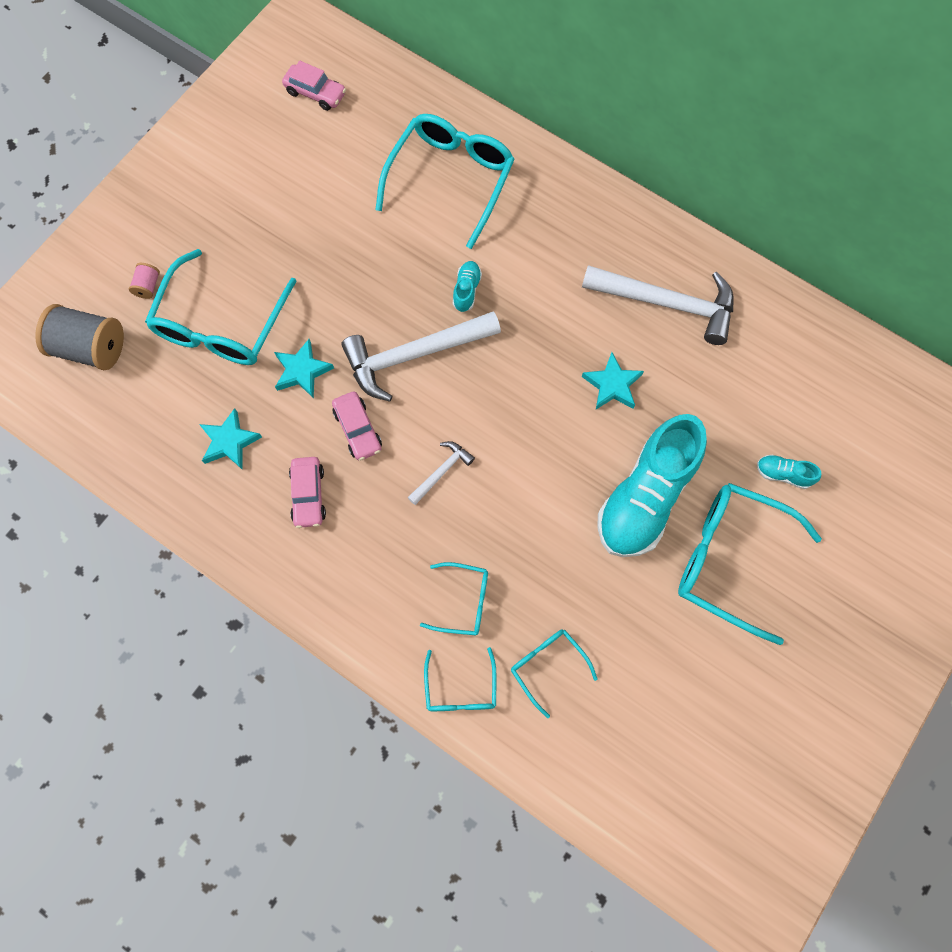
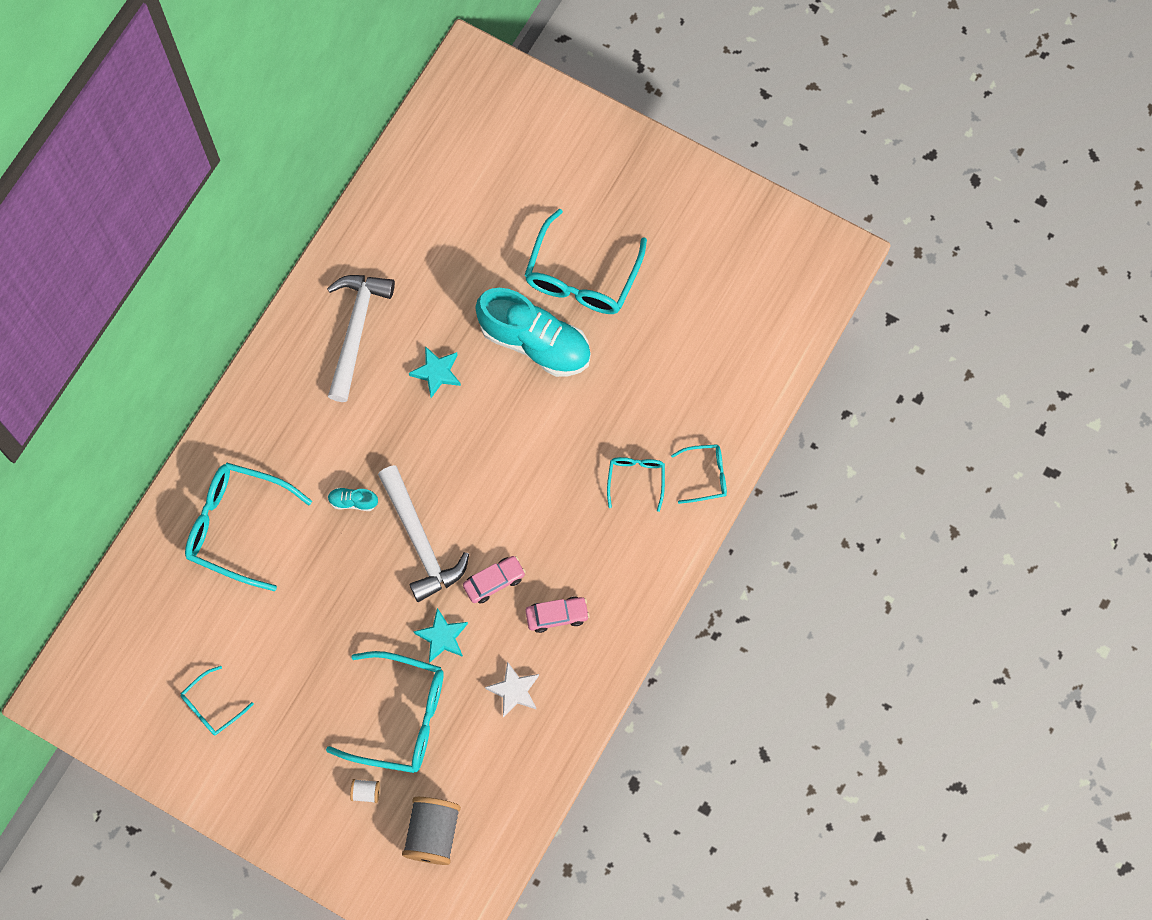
camera: 95 degrees left, 0 degrees up
pink spool [129,263,160,299] -> white spool [350,779,380,803]
turquoise star [199,408,262,469] -> white star [485,661,539,717]
pink car [282,61,346,111] -> none
white hammer [407,441,475,505] -> none
turquoise glasses [511,629,598,718] -> turquoise glasses moved to [181,666,254,736]
turquoise shoe [757,455,821,489] -> none

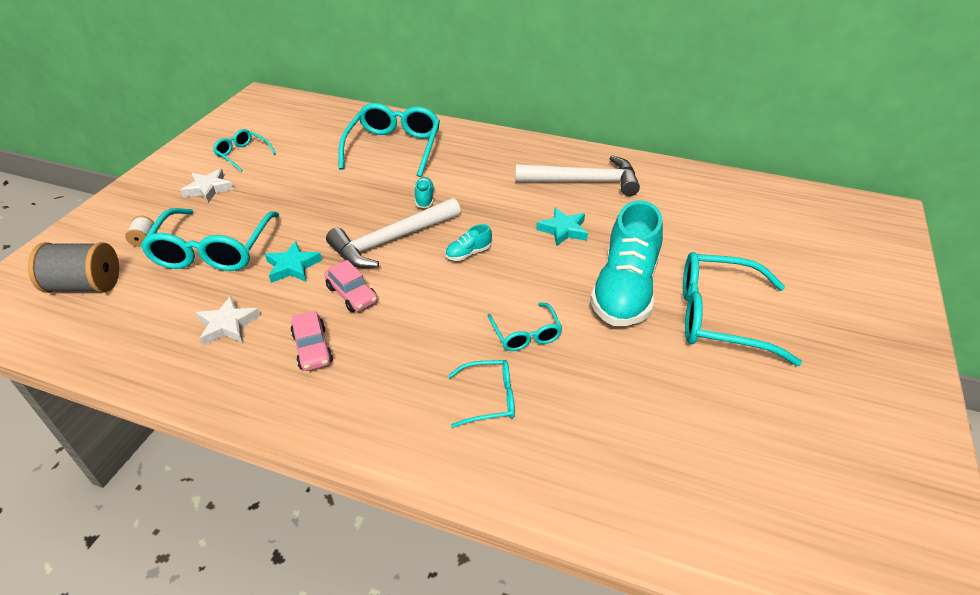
camera: 80 degrees right, 30 degrees down
turquoise glasses [671,444,727,504] -> turquoise glasses moved to [487,302,562,351]
none -> white star [181,169,234,203]
none -> turquoise shoe [445,224,492,261]

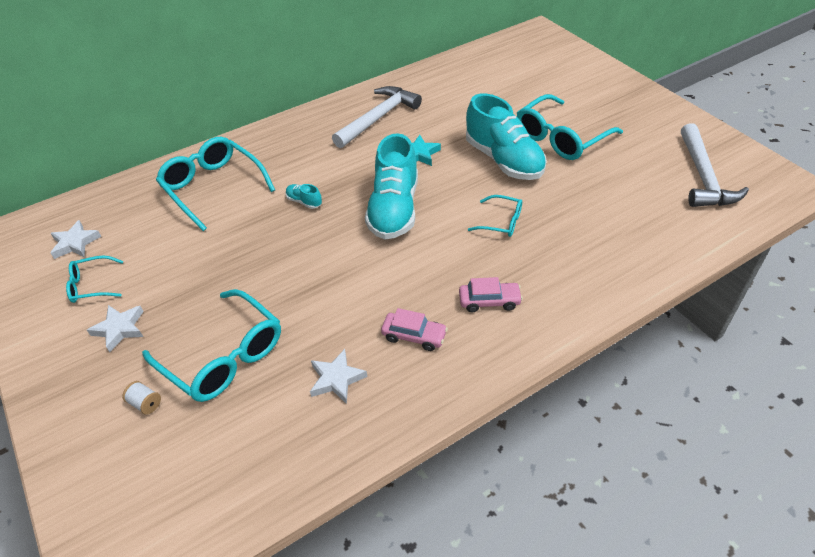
camera: 50 degrees left, 5 degrees up
grey spool [28,242,119,293] -> none
turquoise star [265,241,322,283] -> none
pink car [324,260,378,312] -> pink car moved to [459,277,523,312]
white hammer [326,198,461,268] -> white hammer moved to [681,123,749,207]
turquoise shoe [445,224,492,261] -> turquoise shoe [365,133,418,239], size x2.49
turquoise glasses [448,360,515,428] -> none
none -> white star [50,220,102,259]

